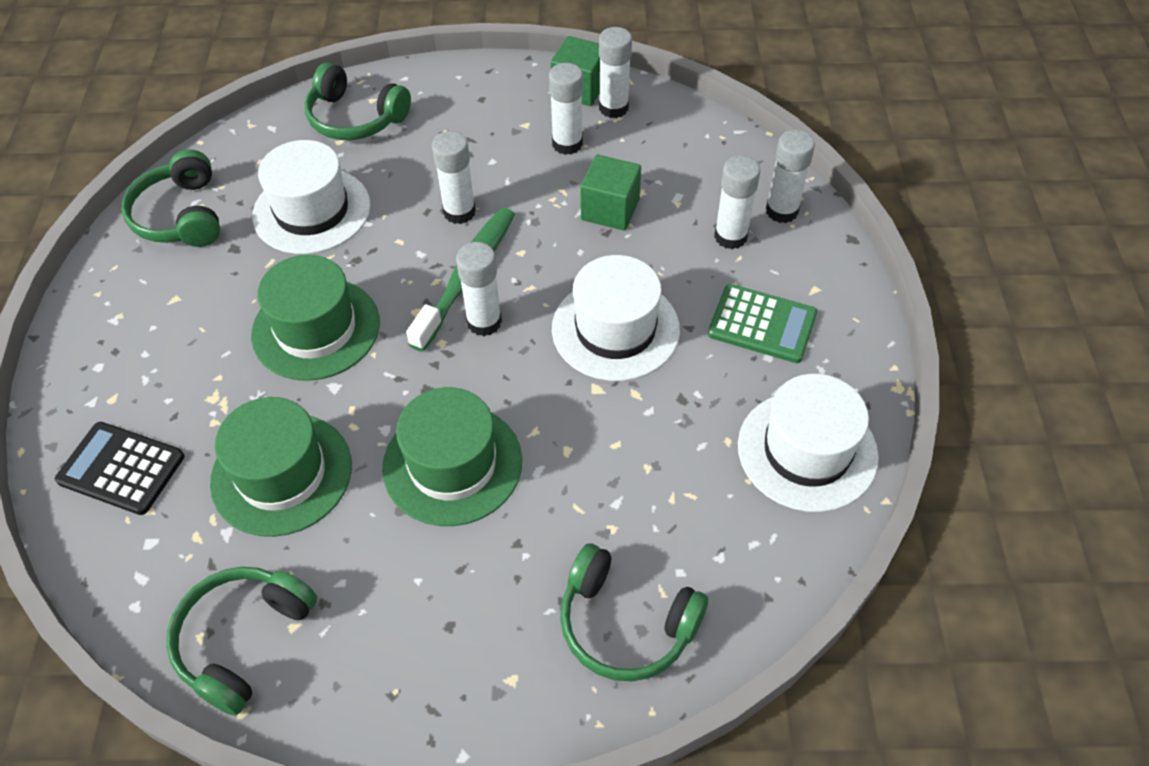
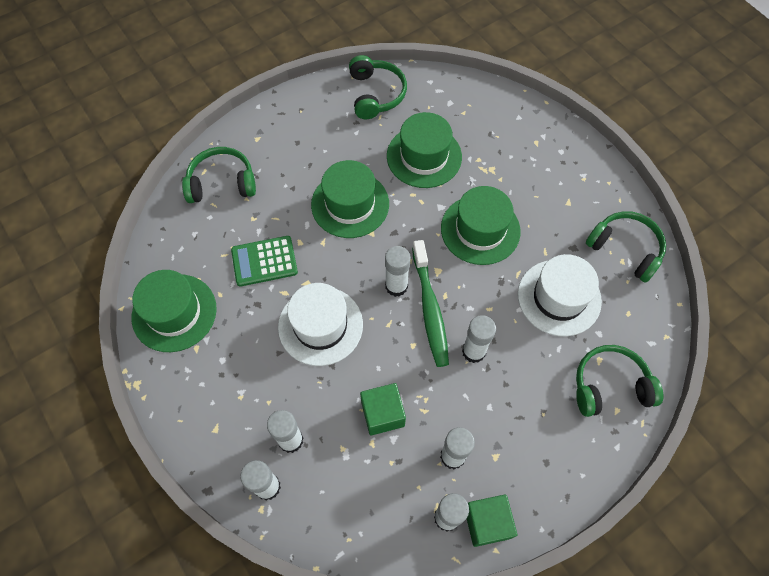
camera: 145 degrees right, 10 degrees up
black calculator [55,422,184,515] -> none
green calculator [708,284,817,363] -> green calculator moved to [231,236,298,287]
white hat [738,374,879,512] -> green hat [132,270,217,352]

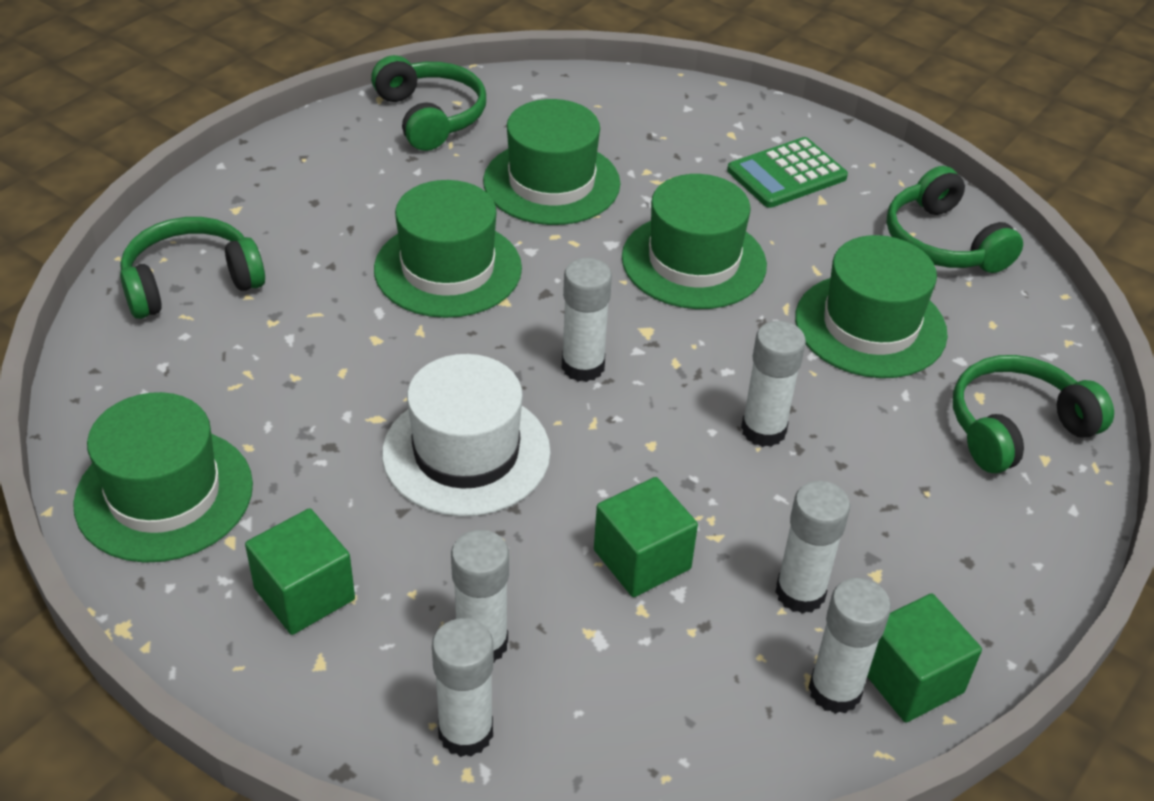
camera: 20 degrees left, 20 degrees down
green calculator [231,236,298,287] -> green calculator moved to [727,137,848,208]
green toothbrush [412,240,449,367] -> none
white hat [518,254,602,336] -> green hat [795,235,948,378]
green headphones [586,211,666,283] -> green headphones turned 135 degrees counterclockwise [886,166,1023,273]
none -> green cube [245,508,355,635]

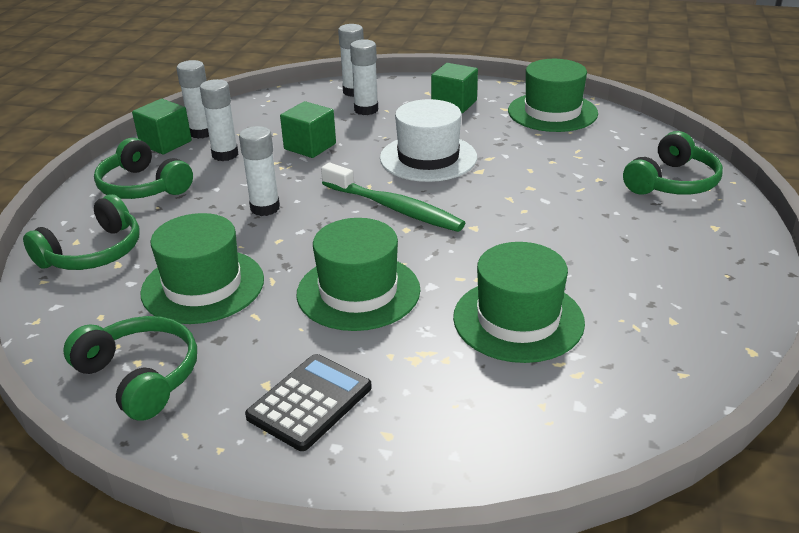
camera: 160 degrees right, 10 degrees down
green headphones [371,55,486,151] -> green headphones moved to [94,138,193,199]
green hat [374,180,522,318] -> none
white glue stick [561,258,612,382] -> green toothbrush [321,163,465,232]
green calculator [727,137,848,208] -> black calculator [245,354,372,451]

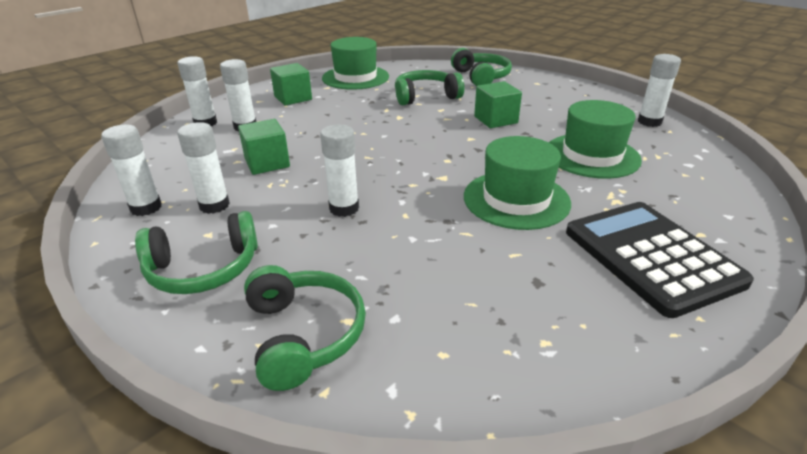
camera: 60 degrees left, 0 degrees up
green headphones [63,316,197,421] -> green headphones moved to [395,70,464,105]
green cube [132,99,192,155] -> green cube moved to [474,81,522,128]
green hat [140,213,264,324] -> none
black calculator [245,354,372,451] -> black calculator [566,202,754,318], size x1.57
green toothbrush [321,163,465,232] -> none
white hat [380,99,477,182] -> none
none -> white glue stick [638,54,681,127]

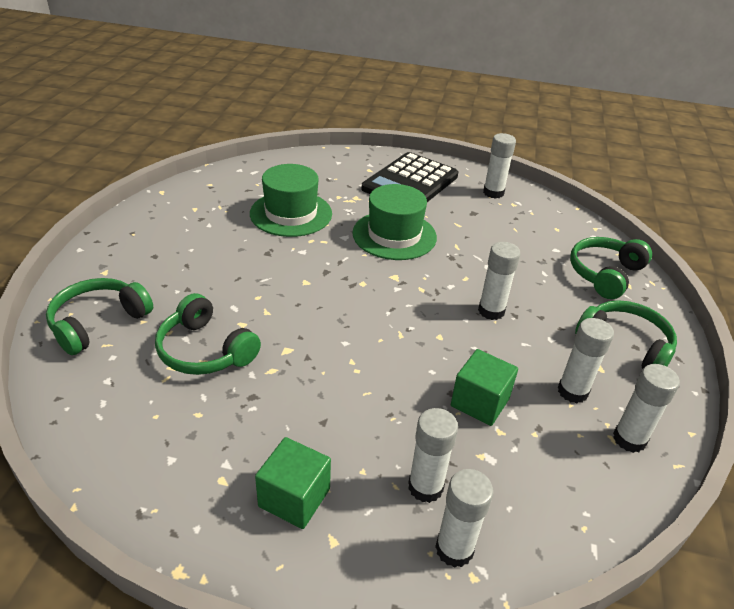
camera: 125 degrees left, 5 degrees up
green hat [322,37,389,90] -> none
green cube [474,81,522,128] -> none
white glue stick [638,54,681,127] -> white glue stick moved to [483,133,516,199]

